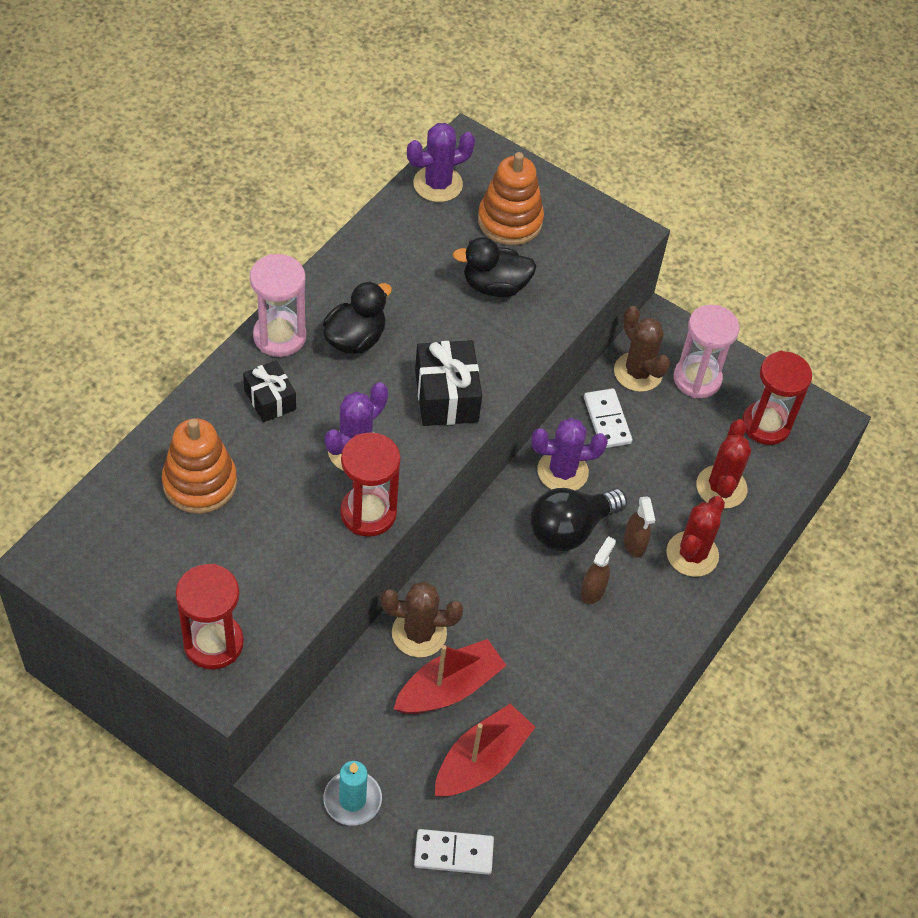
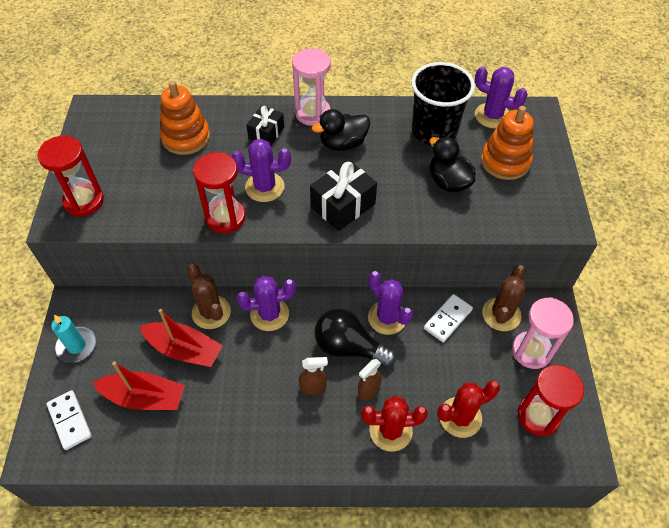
camera: 60 degrees right, 0 degrees up
black duck [323,281,392,354] -> black duck turned 150 degrees clockwise [312,109,370,151]
none -> purple cactus [237,276,296,331]
none -> black cup [411,62,475,145]

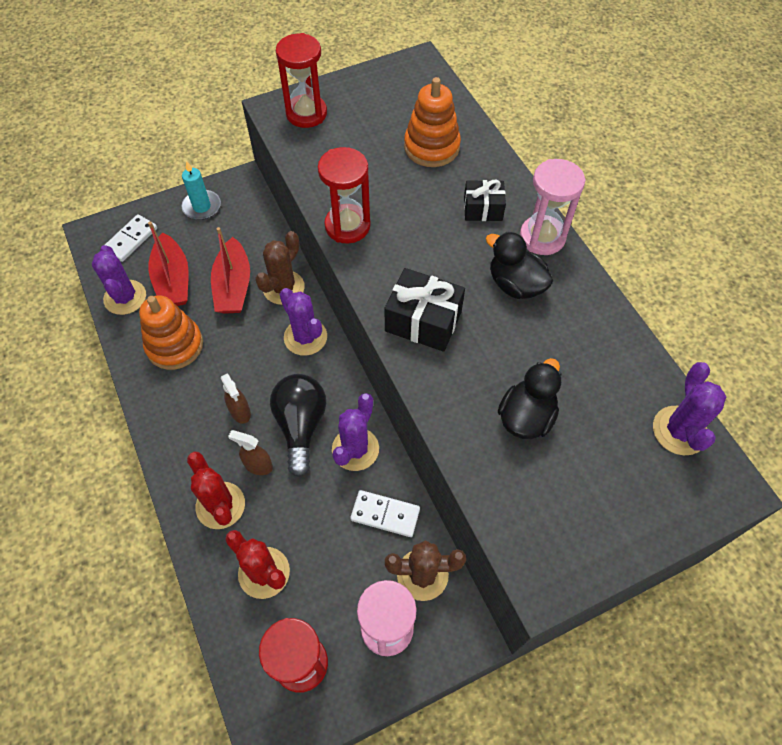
camera: 65 degrees right, 5 degrees up
purple cactus [232,139,291,202] -> purple cactus moved to [92,245,146,315]
black cup [411,62,475,145] -> none
orange stacking toy [481,106,534,180] -> orange stacking toy moved to [139,296,203,370]

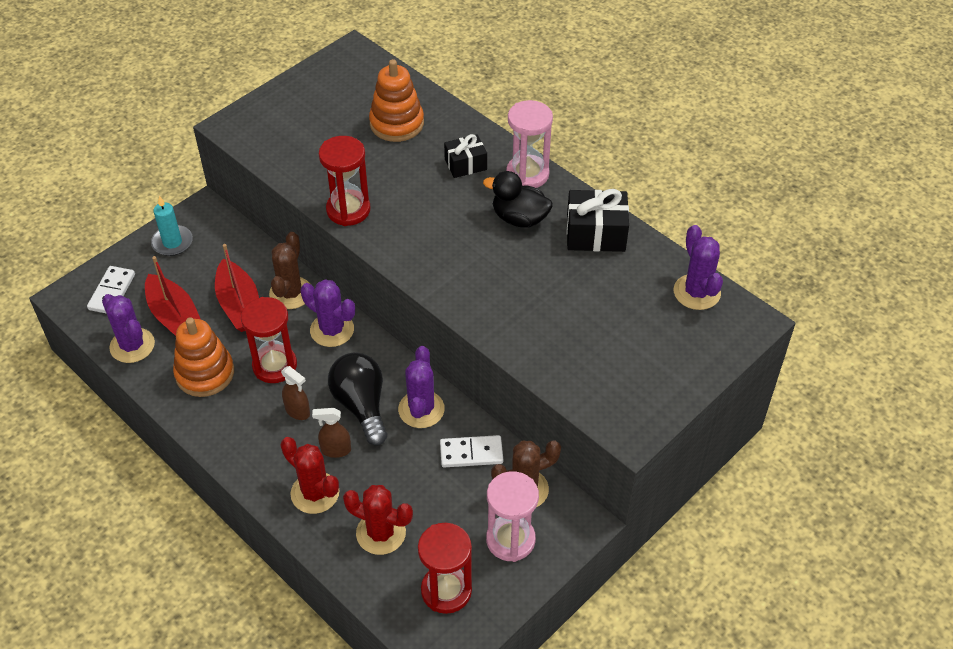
camera: 20 degrees left, 10 degrees down
red hourglass [276,33,327,128] -> red hourglass moved to [241,297,297,383]
black gift [385,268,465,352] -> black gift moved to [567,189,629,252]
black duck [498,358,562,439] -> none

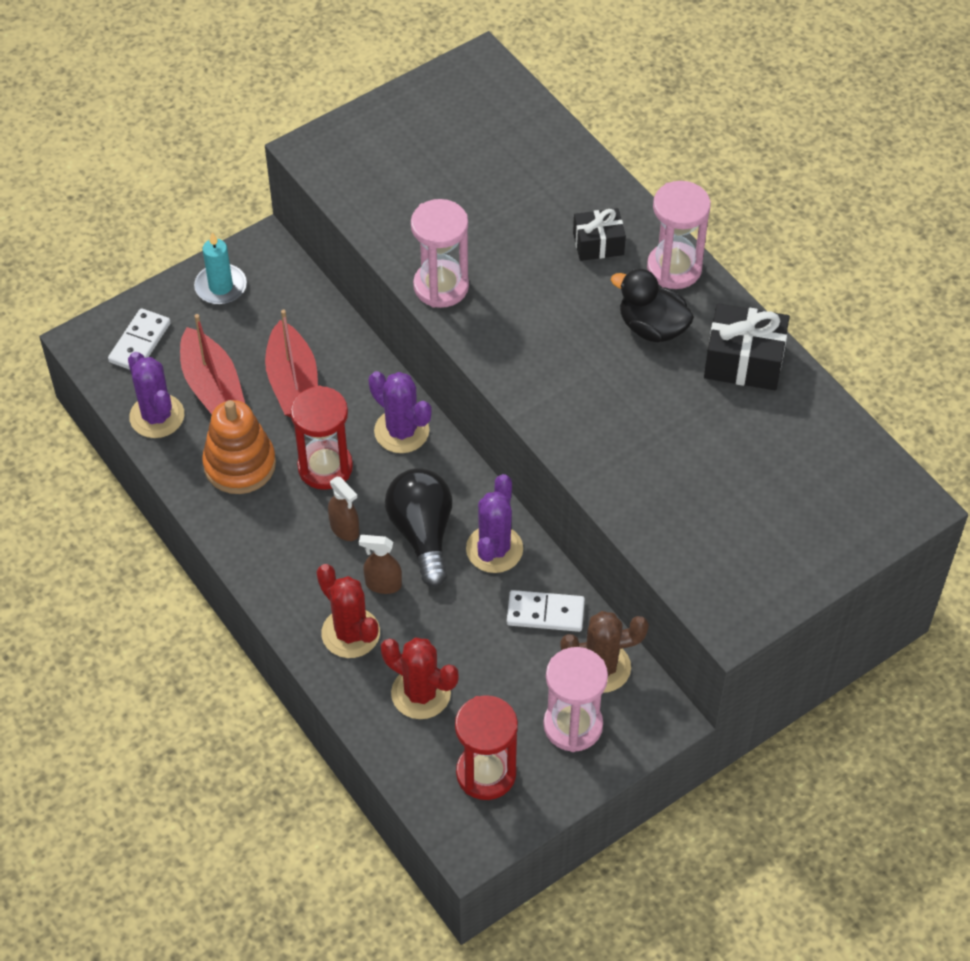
camera: 10 degrees right, 5 degrees up
brown cactus [269,232,310,309] -> none
red hourglass [319,136,370,226] -> pink hourglass [411,199,469,308]
orange stacking toy [369,59,424,142] -> none
purple cactus [674,225,723,310] -> none

